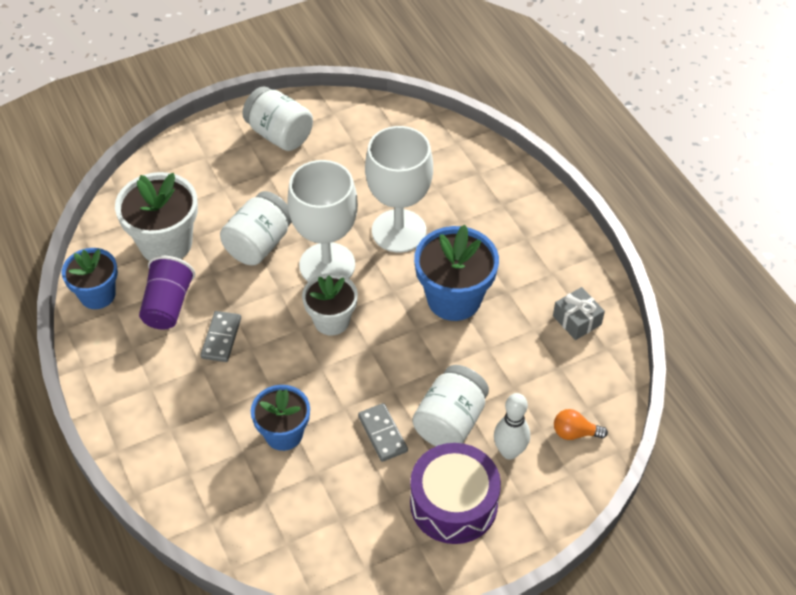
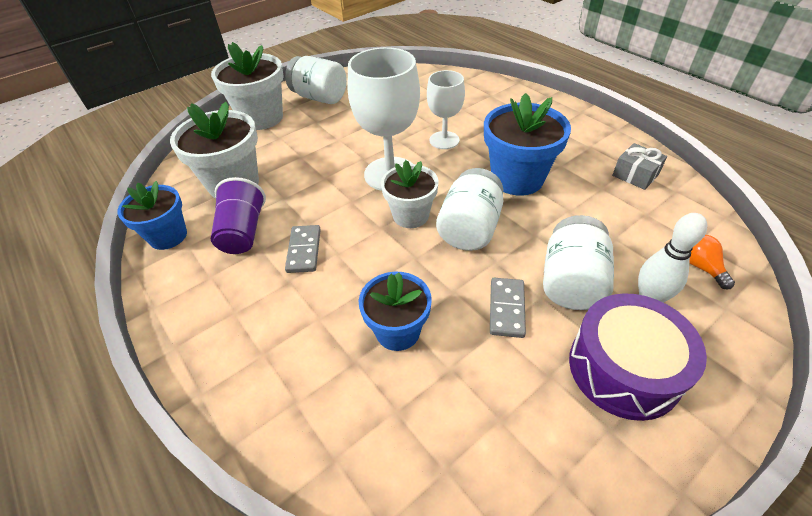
camera: 10 degrees left, 5 degrees down
white jar [220,191,292,265] -> white jar moved to [436,168,503,251]
grey domino [358,403,408,462] -> grey domino turned 45 degrees clockwise [490,278,526,338]
white goblet [365,126,433,253] -> white goblet [427,70,465,149], size x0.61
orange light bulb [554,409,608,440] -> orange light bulb turned 75 degrees clockwise [689,235,735,289]
none -> white flower pot [211,42,284,130]

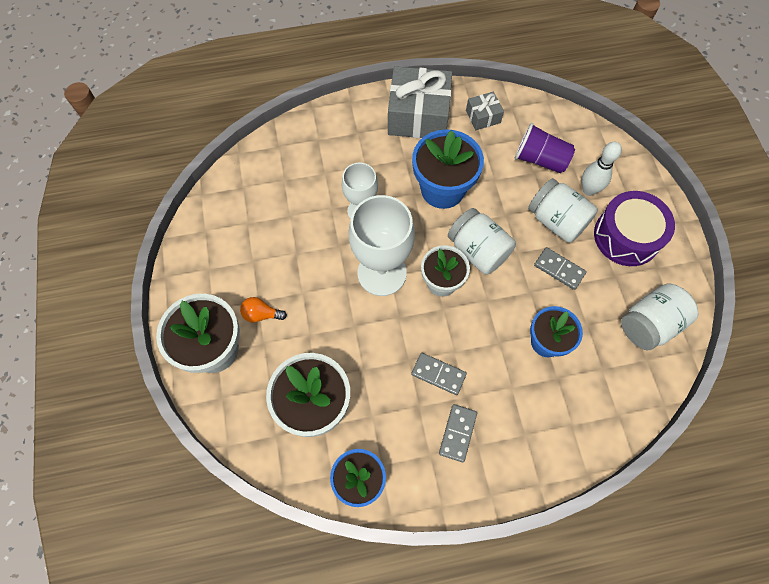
camera: 65 degrees left, 20 degrees up
purple cup [211,177,266,254] -> purple cup moved to [515,123,575,173]
white jar [285,56,347,104] -> white jar moved to [621,283,698,350]
orange light bulb [689,235,735,289] -> orange light bulb moved to [240,297,287,323]
none -> grey gift [388,66,452,138]
none -> grey domino [439,404,477,462]

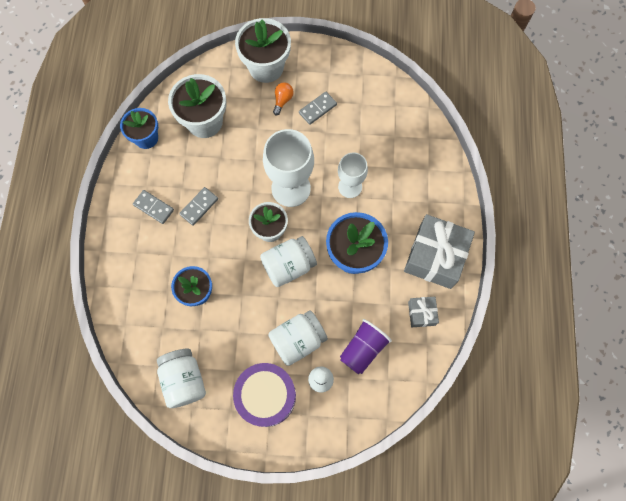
camera: 105 degrees right, 5 degrees up
grey domino [534,247,587,290] -> grey domino moved to [299,92,337,125]

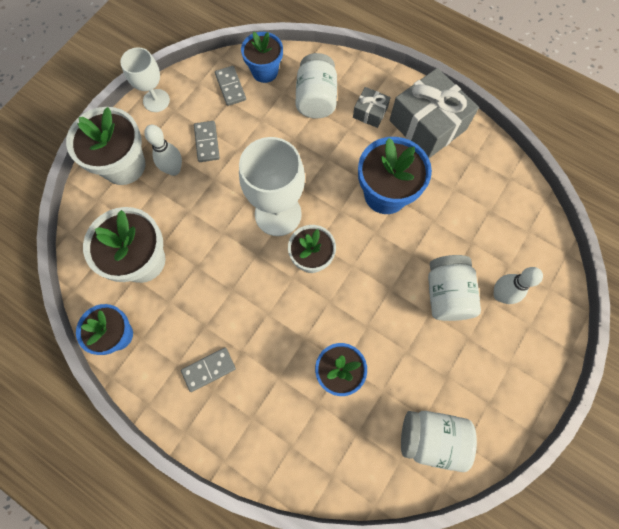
camera: 60 degrees left, 0 degrees up
grey domino [179,187,218,226] -> grey domino moved to [215,66,246,106]
purple drum [233,363,296,427] -> none
white jar [260,236,317,287] -> white jar moved to [296,53,337,118]
orange light bulb [273,82,294,115] -> white bowling pin [144,125,182,176]
white goblet [338,152,368,198] -> white goblet moved to [120,47,170,112]
purple cup [340,319,392,375] -> none
grey gift [408,297,439,327] -> grey gift moved to [353,87,391,128]
none -> blue flower pot [241,32,283,83]

